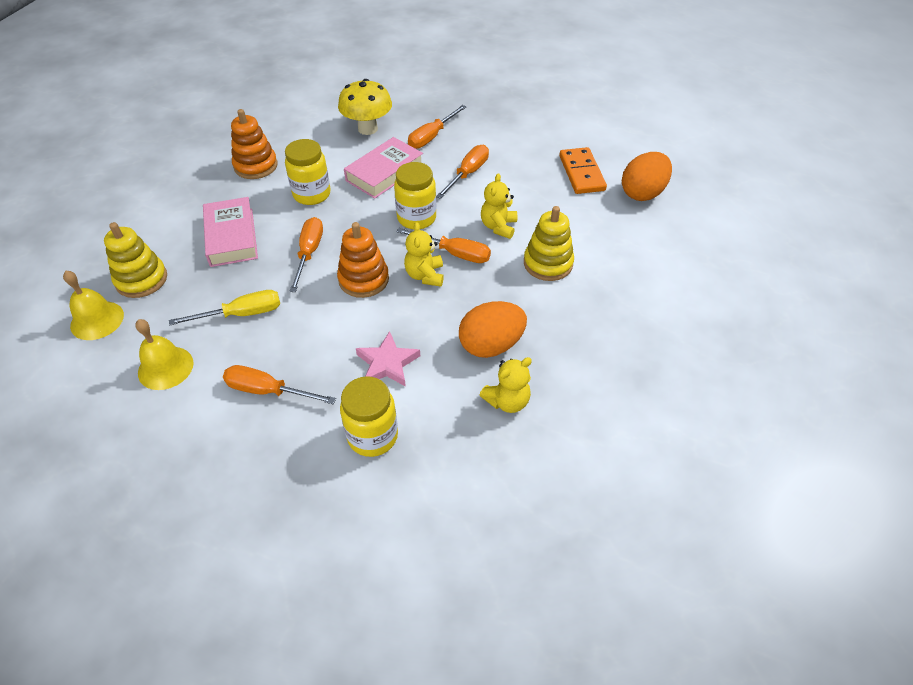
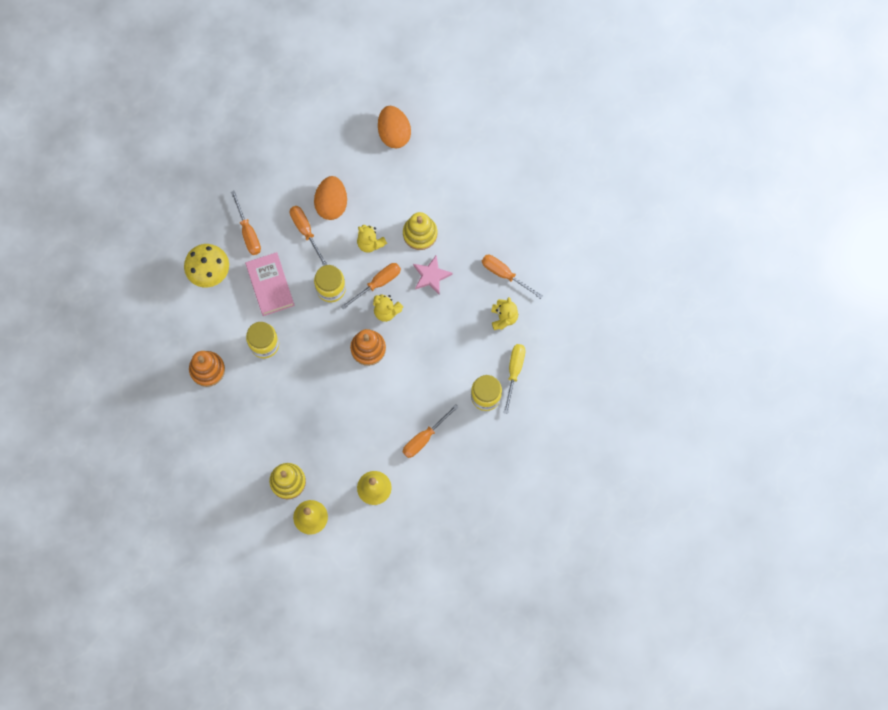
camera: 60 degrees left, 25 degrees up
yellow screwdriver [169,290,280,325] -> yellow screwdriver moved to [504,344,525,414]
pink book [203,197,258,267] -> none
orange screwdriver [289,217,323,292] -> orange screwdriver moved to [482,255,543,299]
pink star [356,331,420,387] -> pink star moved to [413,256,452,295]
orange egg [459,301,527,358] -> orange egg moved to [314,176,347,220]
orange domino [559,147,607,194] -> none

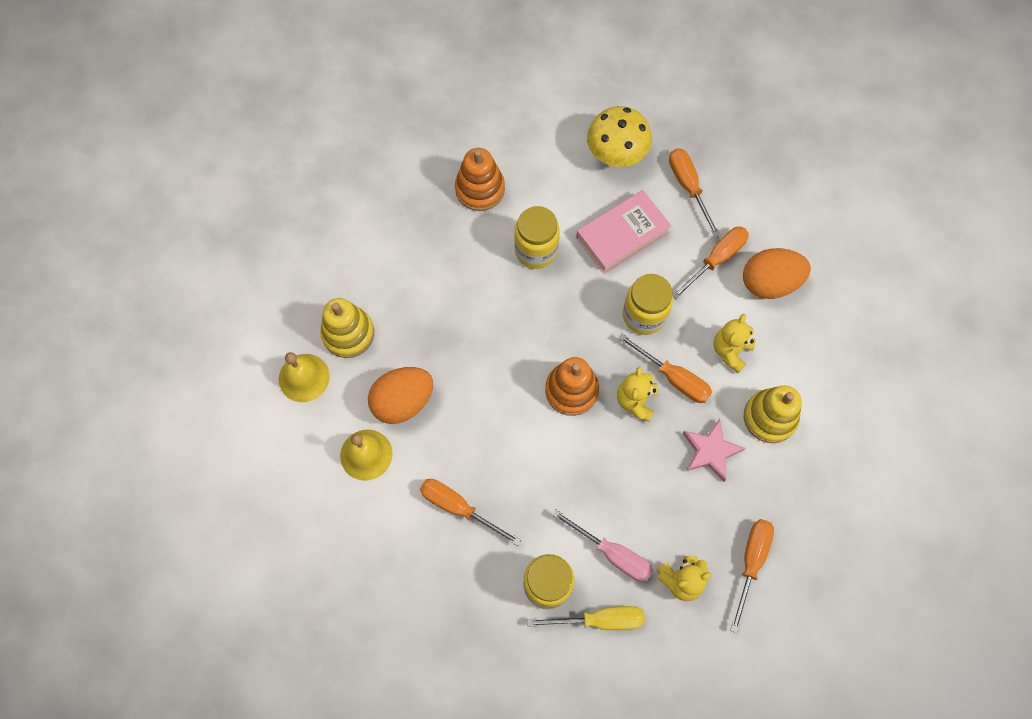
camera: 75 degrees right, 5 degrees down
orange screwdriver [231,191,261,255] -> orange screwdriver turned 105 degrees clockwise [669,148,720,237]
orange egg [378,106,411,148] -> orange egg moved to [368,367,433,424]
none -> pink screwdriver [552,509,653,582]

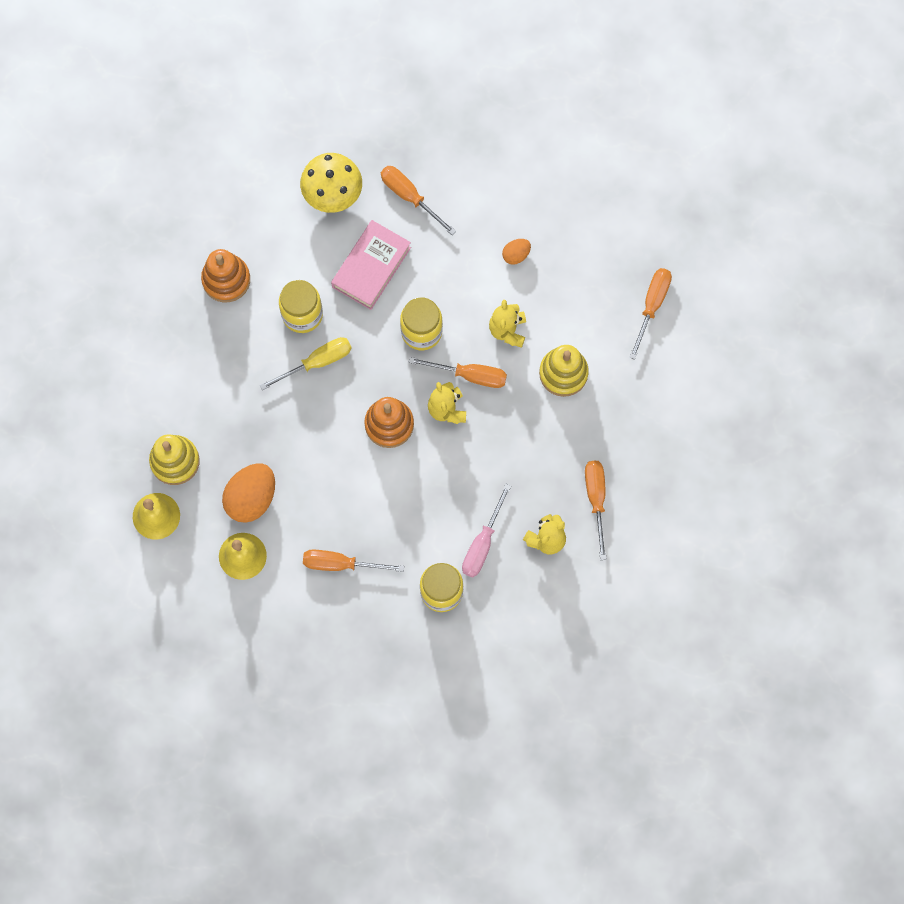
camera: 25 degrees left, 5 degrees up
yellow screwdriver [527,606,645,630] -> yellow screwdriver moved to [260,337,352,390]
pink screwdriver [552,509,653,582] -> pink screwdriver turned 105 degrees clockwise [462,484,511,578]
orange screwdriver [673,227,749,300] -> orange screwdriver moved to [629,268,672,360]
pink star [682,419,746,482] -> none
orange egg [743,248,811,299] -> orange egg [502,239,531,265], size x0.50

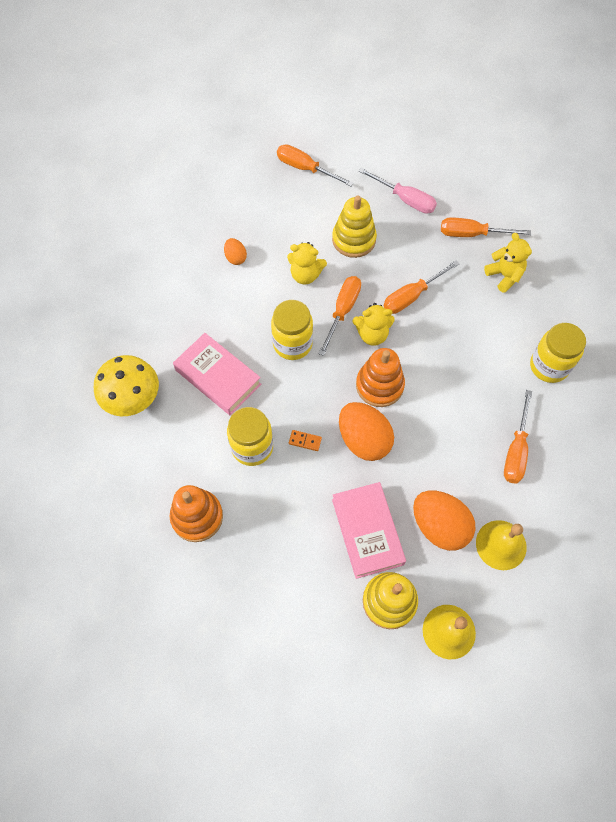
camera: 80 degrees left, 10 degrees down
yellow screwdriver [260,337,352,390] -> orange domino [289,430,322,451]
orange screwdriver [381,166,456,235] -> orange screwdriver moved to [384,260,459,314]
pink screwdriver [462,484,511,578] -> pink screwdriver moved to [359,168,437,214]
none -> pink book [332,482,406,579]
none -> orange egg [339,402,394,461]

